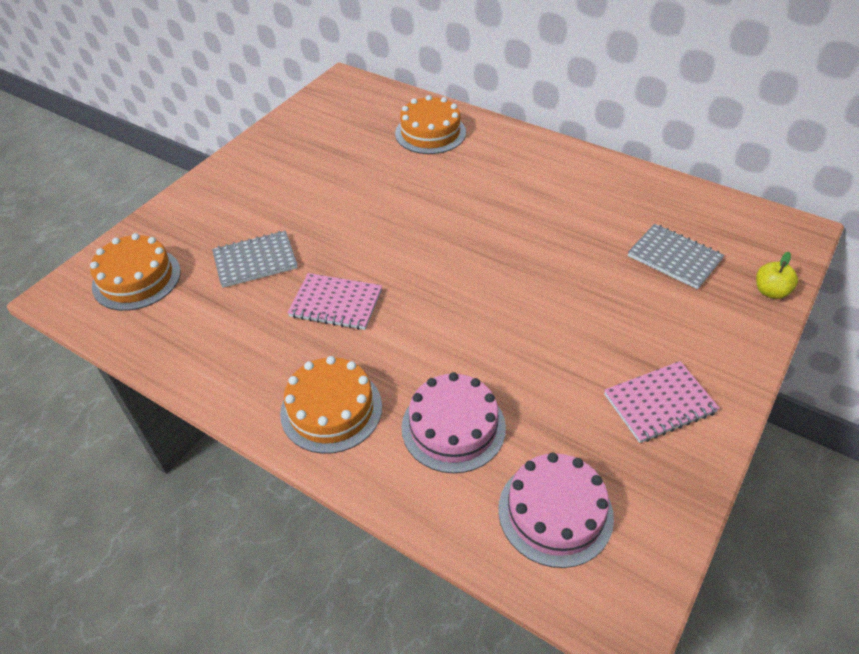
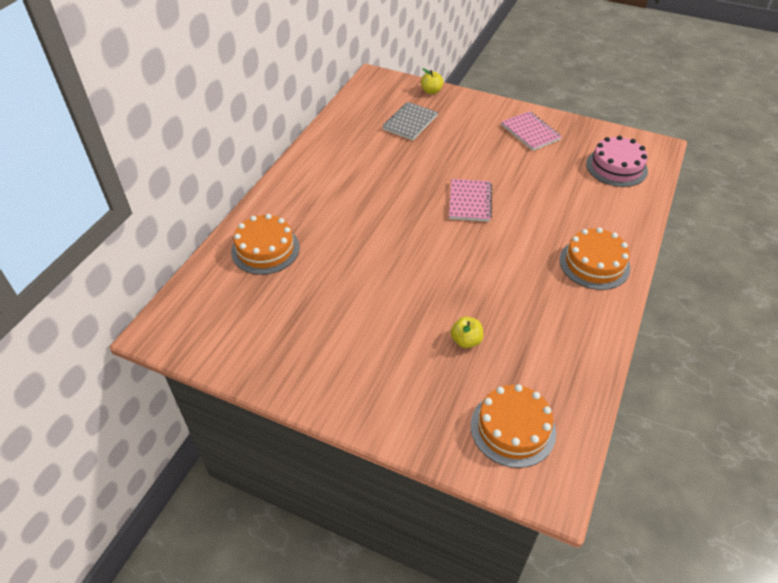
camera: 100 degrees left, 0 degrees up
grey notebook [212,231,298,288] -> yellow apple [451,316,483,348]
pink notebook [287,273,382,330] -> pink notebook moved to [449,179,492,222]
pink cake [402,372,506,473] -> none

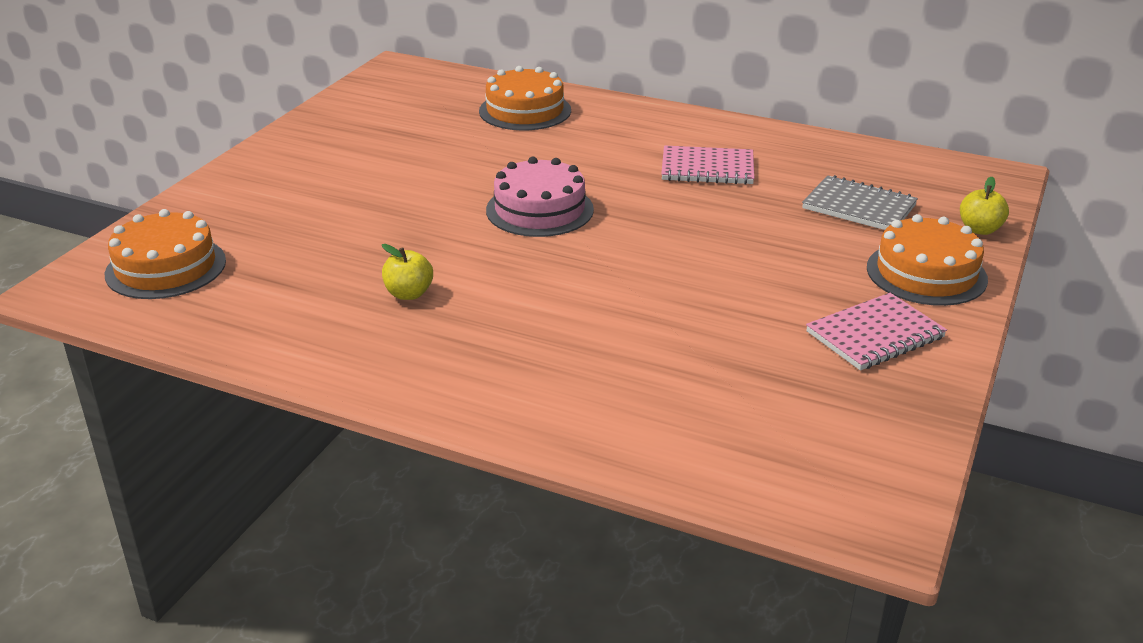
camera: 90 degrees right, 15 degrees down
pink notebook [449,179,492,222] -> pink notebook moved to [661,146,755,185]
yellow apple [451,316,483,348] -> yellow apple moved to [382,244,433,300]
orange cake [559,228,630,290] -> orange cake moved to [867,214,988,306]
pink cake [586,135,648,187] -> pink cake moved to [486,157,594,237]

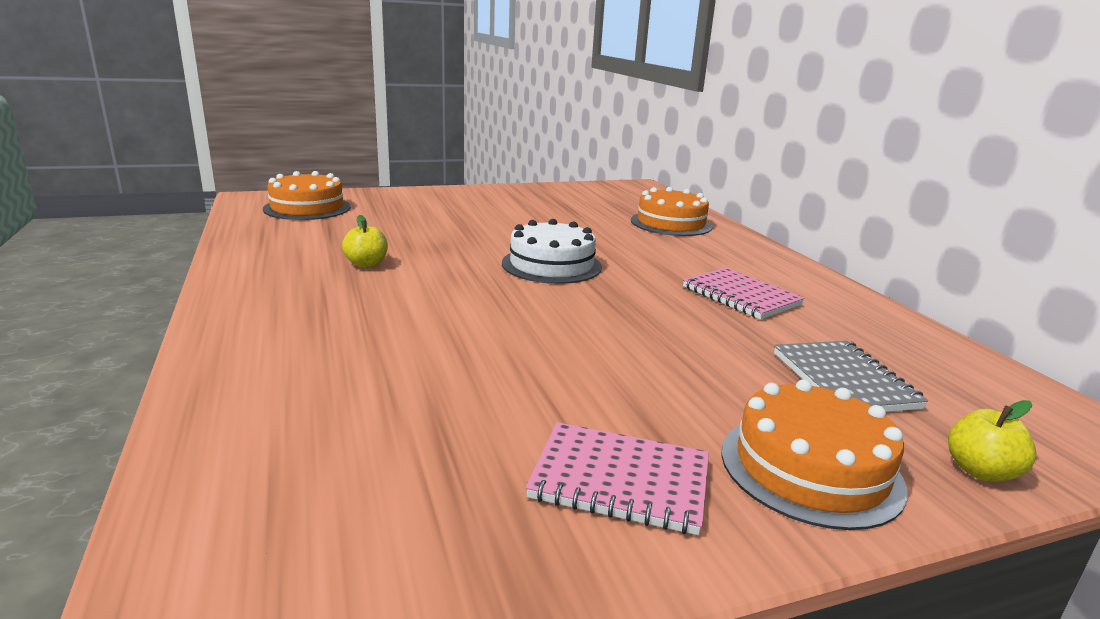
camera: 45 degrees right, 10 degrees down
pink cake [486,157,594,237] -> white cake [502,219,602,284]

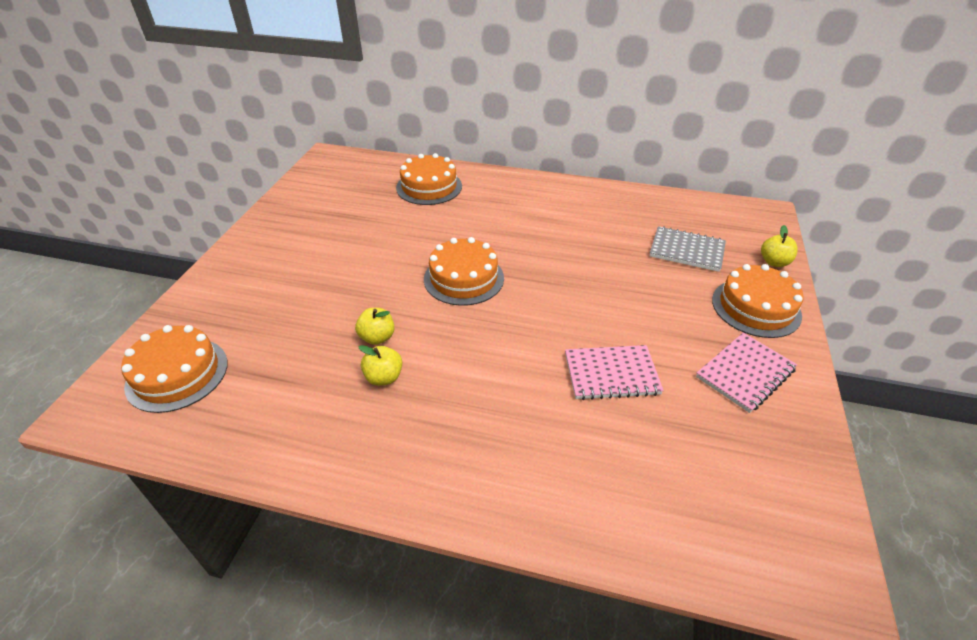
camera: 55 degrees left, 20 degrees up
white cake [502,219,602,284] -> orange cake [424,237,504,306]
pink notebook [683,268,805,319] -> pink notebook moved to [565,345,664,400]
none -> yellow apple [355,308,394,345]

